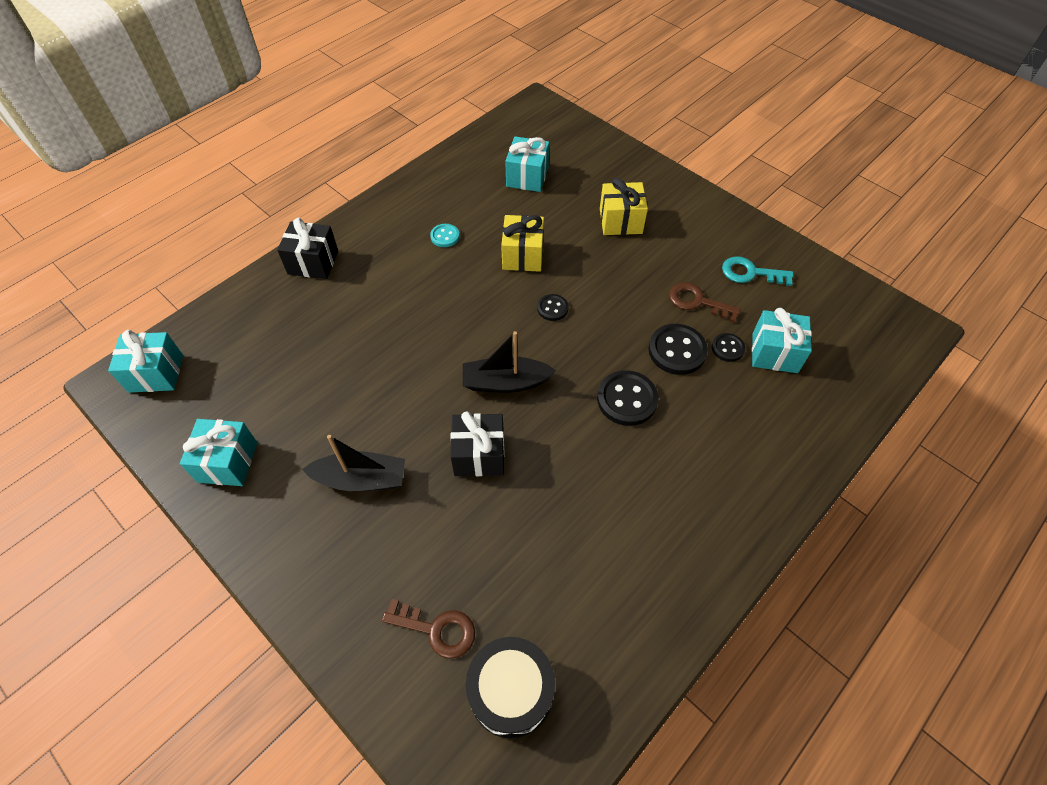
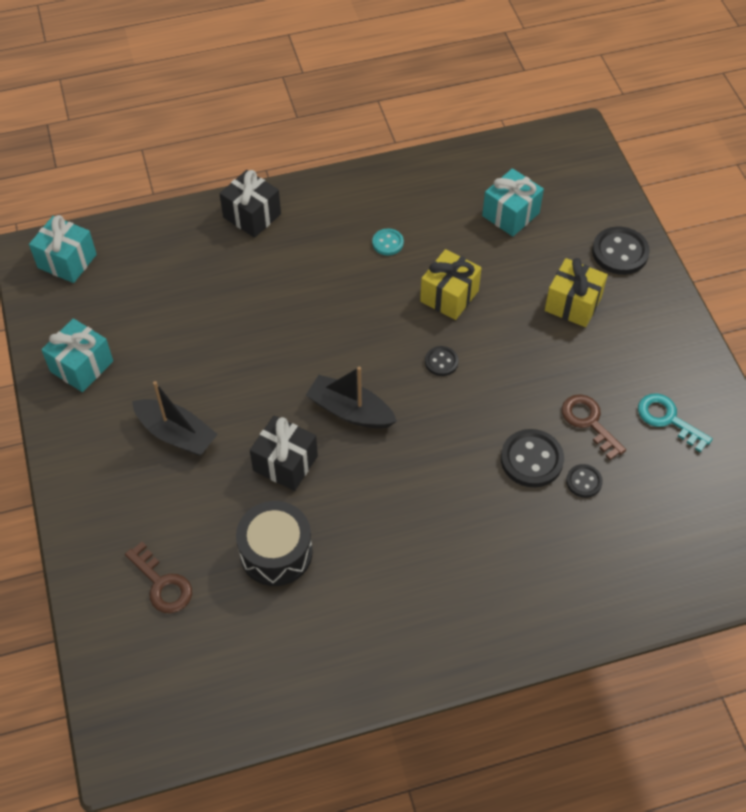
camera: 30 degrees right, 0 degrees up
black drum [466,637,555,738] -> black drum moved to [236,501,313,586]
black button [597,370,659,426] -> black button moved to [592,226,650,275]
turquoise gift [752,308,812,373] -> none

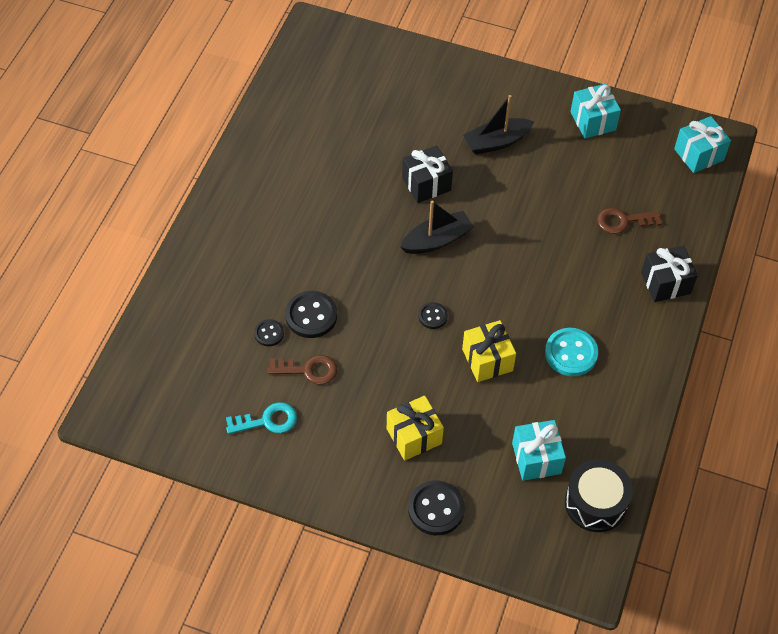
camera: 125 degrees right, 0 degrees up
brown key [125,542,192,613] -> brown key moved to [597,208,662,234]
black drum [236,501,313,586] -> black drum moved to [565,459,633,532]
turquoise button [372,229,404,255] -> turquoise button [545,328,598,376], size x1.77

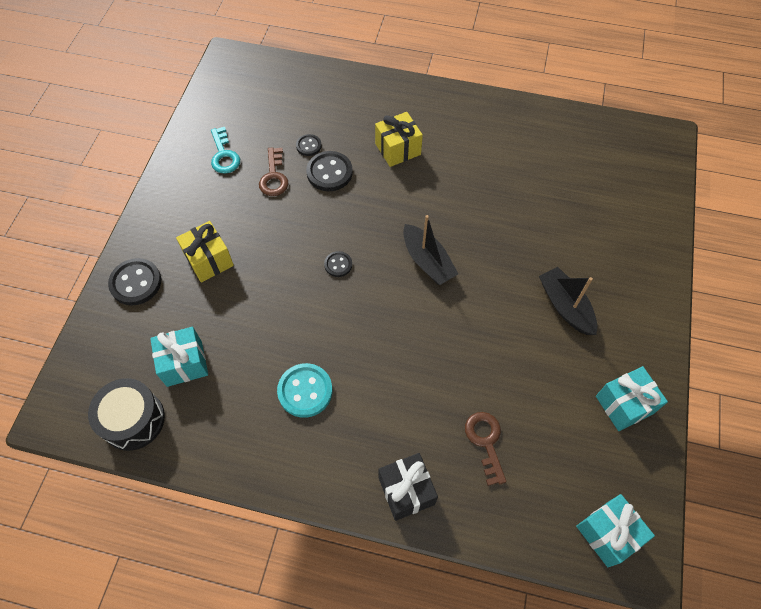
camera: 85 degrees right, 5 degrees up
black gift [402,145,453,203] -> none
yellow gift [462,320,516,382] -> yellow gift moved to [375,112,423,167]

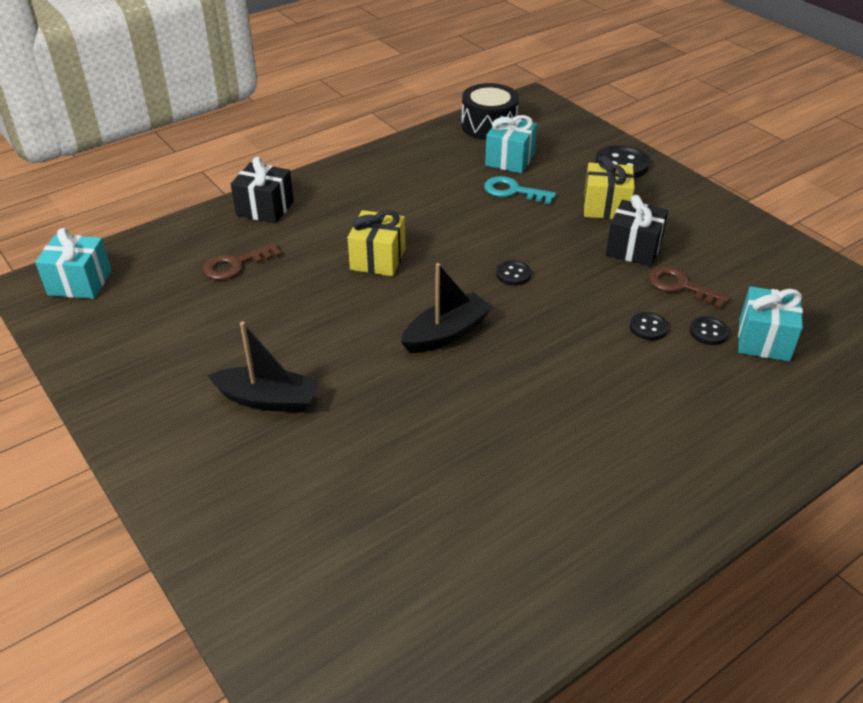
camera: 130 degrees right, 20 degrees down
turquoise key [211,127,240,174] -> turquoise key moved to [484,176,556,204]
turquoise button [277,363,333,418] -> none
black button [306,151,353,191] -> black button [630,312,668,340], size x0.56
yellow gift [375,112,423,167] -> yellow gift moved to [348,210,406,276]
black boat [403,215,458,285] -> black boat turned 135 degrees clockwise [401,263,492,353]
brown key [465,412,506,486] -> brown key turned 120 degrees clockwise [203,243,282,280]
turquoise gift [596,366,668,431] -> turquoise gift moved to [738,286,803,361]
none -> black gift [606,195,668,266]

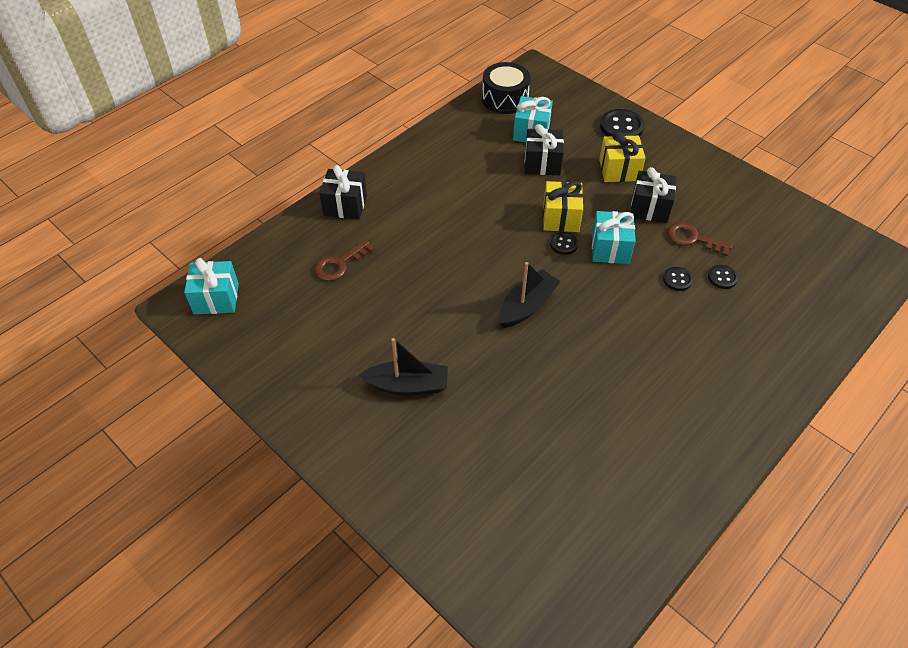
camera: 10 degrees left, 10 degrees up
yellow gift [348,210,406,276] -> yellow gift moved to [543,181,583,232]
turquoise key [484,176,556,204] -> black gift [525,124,564,175]
turquoise gift [738,286,803,361] -> turquoise gift moved to [592,211,636,264]

